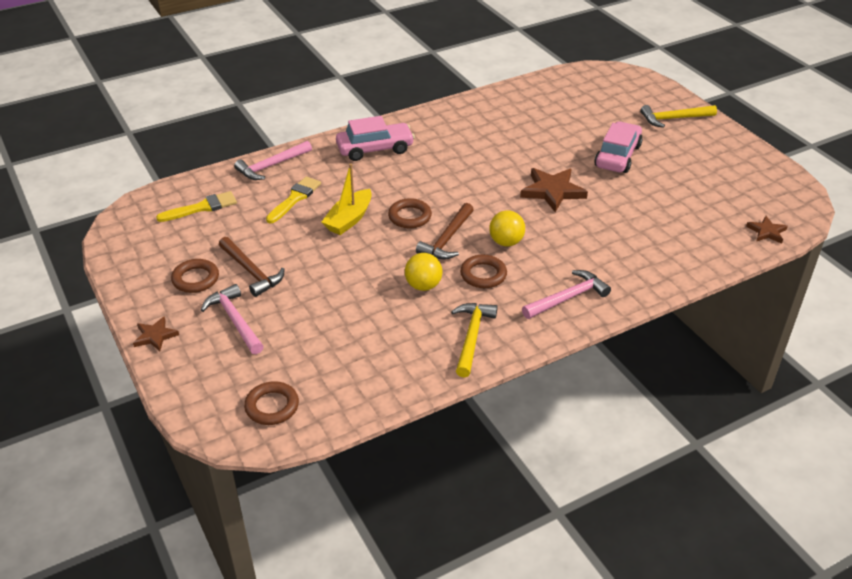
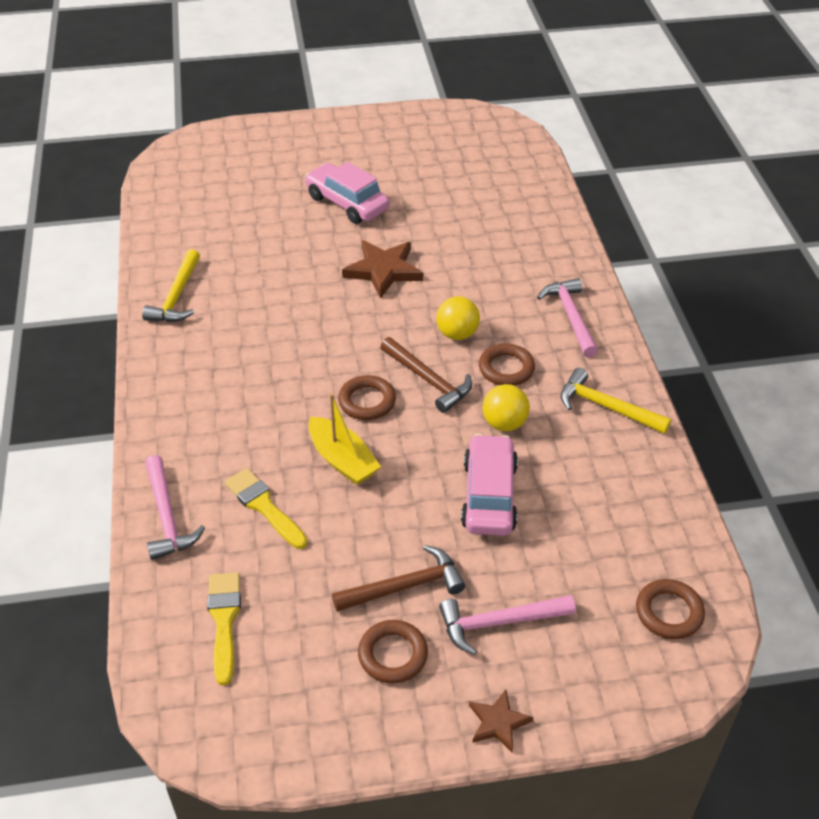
camera: 70 degrees left, 5 degrees up
pink car [336,116,415,161] -> pink car moved to [461,434,518,536]
yellow hammer [640,105,717,128] -> yellow hammer moved to [142,249,200,322]
brown star [746,216,788,244] -> none

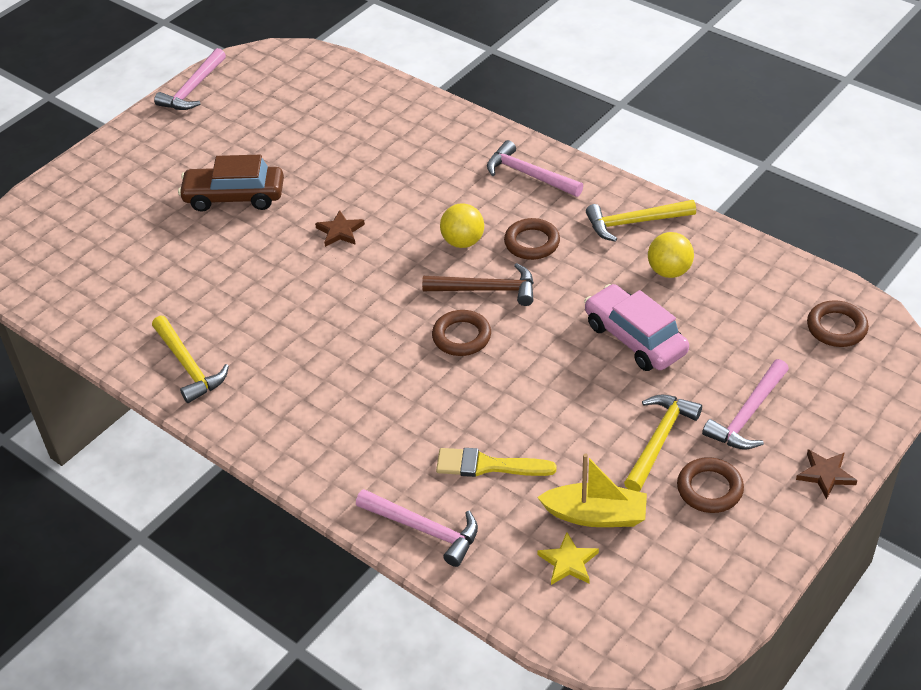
camera: 40 degrees left, 0 degrees up
yellow brush [207,572,241,685] -> yellow star [538,532,599,585]
pink car [305,162,389,224] -> brown car [178,155,284,212]
yellow boat [308,393,381,485] -> yellow boat moved to [537,453,647,527]
brown hammer [332,545,466,612] -> yellow hammer [624,395,702,492]
brown star [342,240,423,299] -> brown star [315,210,365,247], size x0.57
yellow ball [483,384,530,431] -> yellow ball moved to [648,232,694,278]
none -> pink hammer [154,48,226,110]

